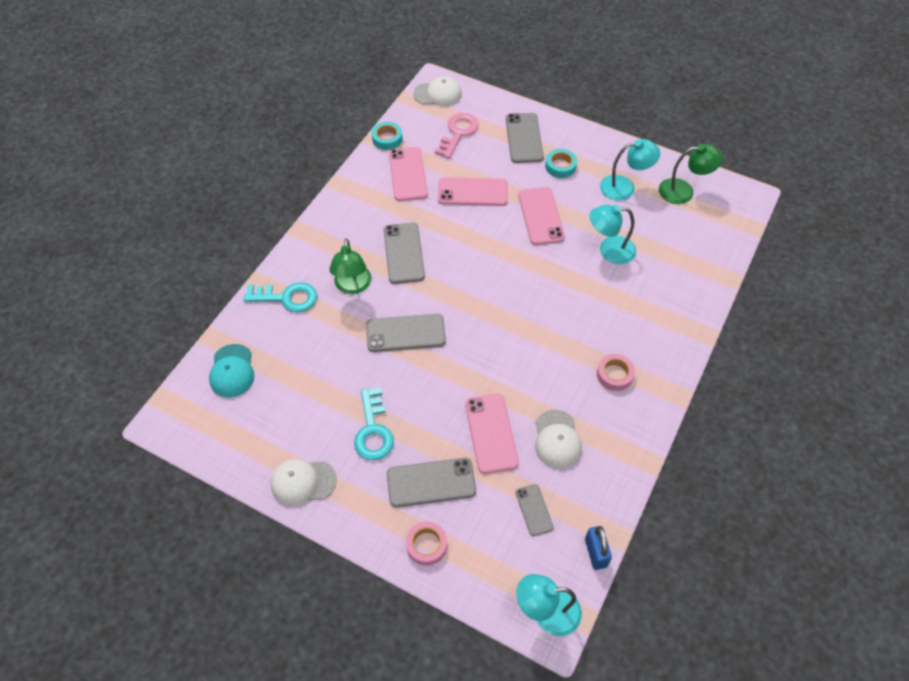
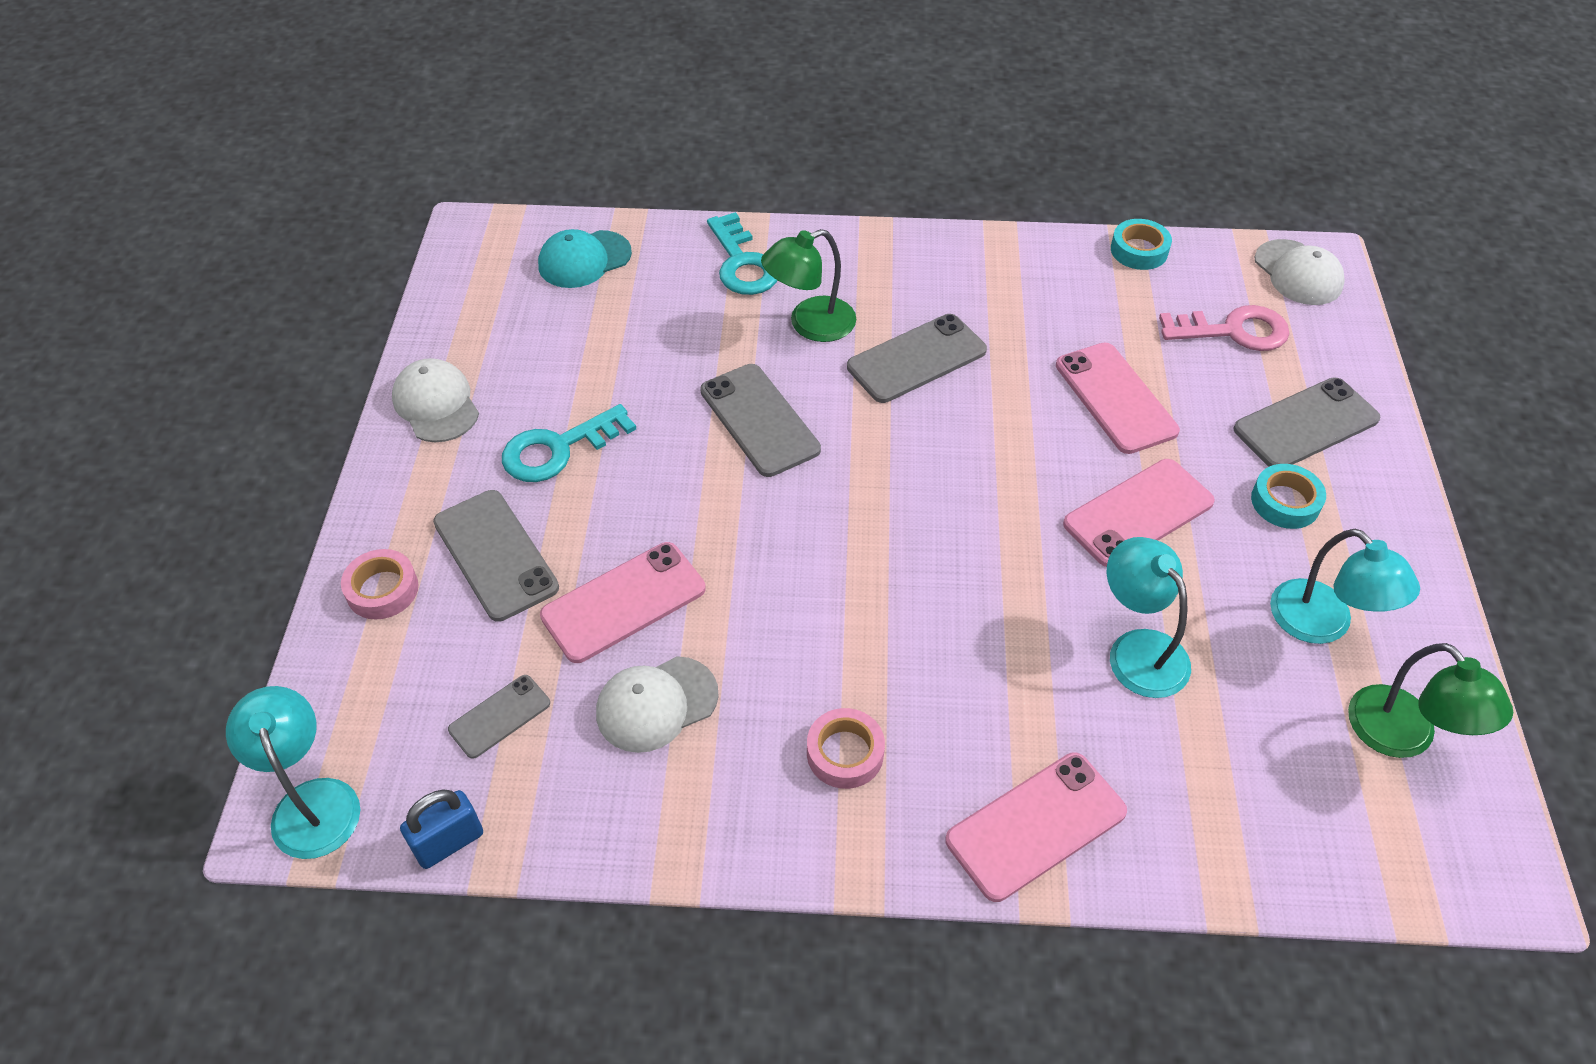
camera: 65 degrees right, 5 degrees down
pink phone [389,147,428,201] -> pink phone moved to [945,752,1127,902]

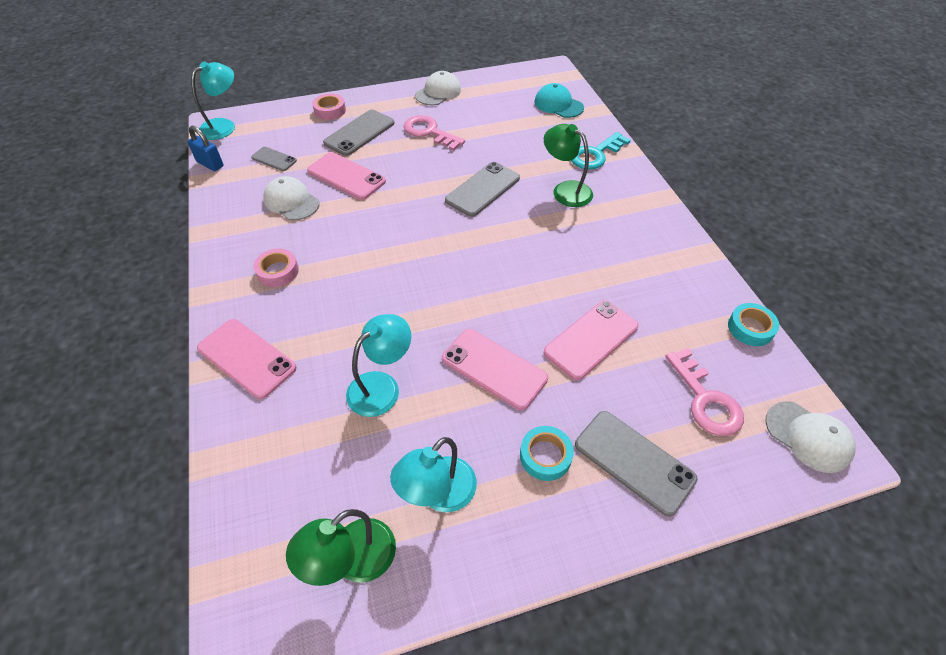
camera: 70 degrees right, 0 degrees up
turquoise key [502,404,636,482] -> pink key [404,115,465,151]
grey phone [847,314,987,403] -> none
white cap [1255,239,1345,305] -> white cap turned 90 degrees counterclockwise [765,401,856,473]

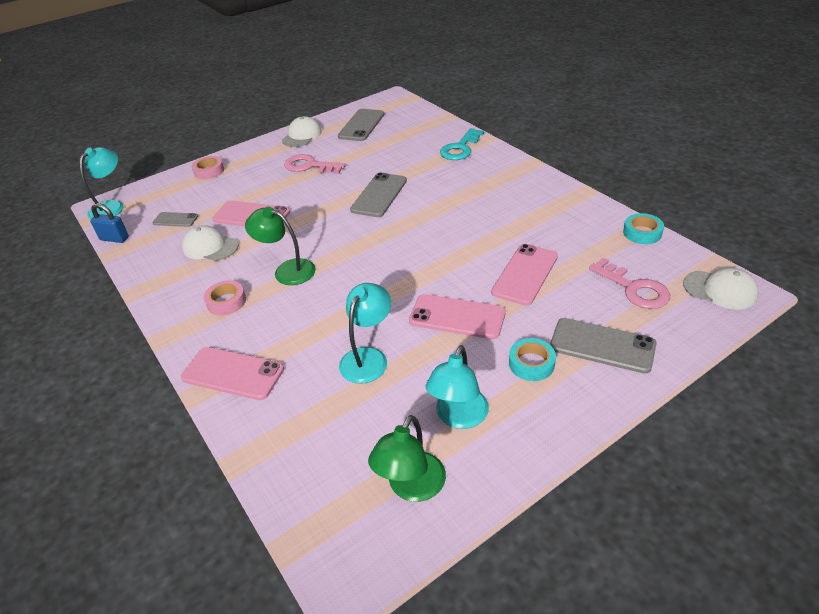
camera: 15 degrees left, 10 degrees down
grey phone [323,110,395,156] -> grey phone moved to [338,109,385,141]
turquoise cap [534,83,584,118] -> none
green lamp [544,124,593,207] -> green lamp moved to [245,207,316,285]

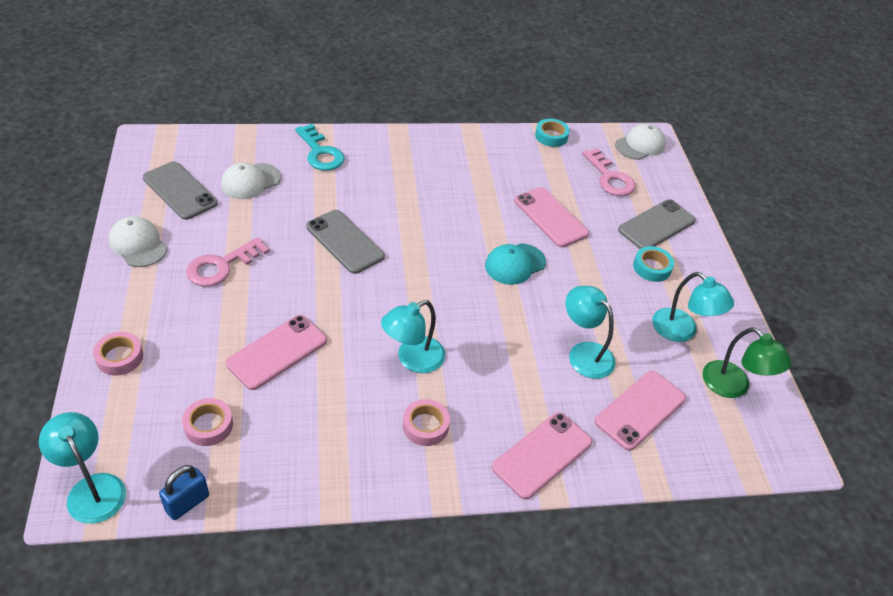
camera: 70 degrees left, 5 degrees up
grey phone [152,212,198,227] -> pink tape [182,398,233,446]
white cap [182,225,239,261] -> white cap moved to [221,163,281,199]
green lamp [245,207,316,285] -> turquoise lamp [381,300,445,373]
pink phone [409,294,506,339] -> pink phone moved to [595,371,686,451]
pink key [589,258,670,309] -> pink key turned 75 degrees clockwise [582,148,635,196]
none -> turquoise cap [485,243,546,285]

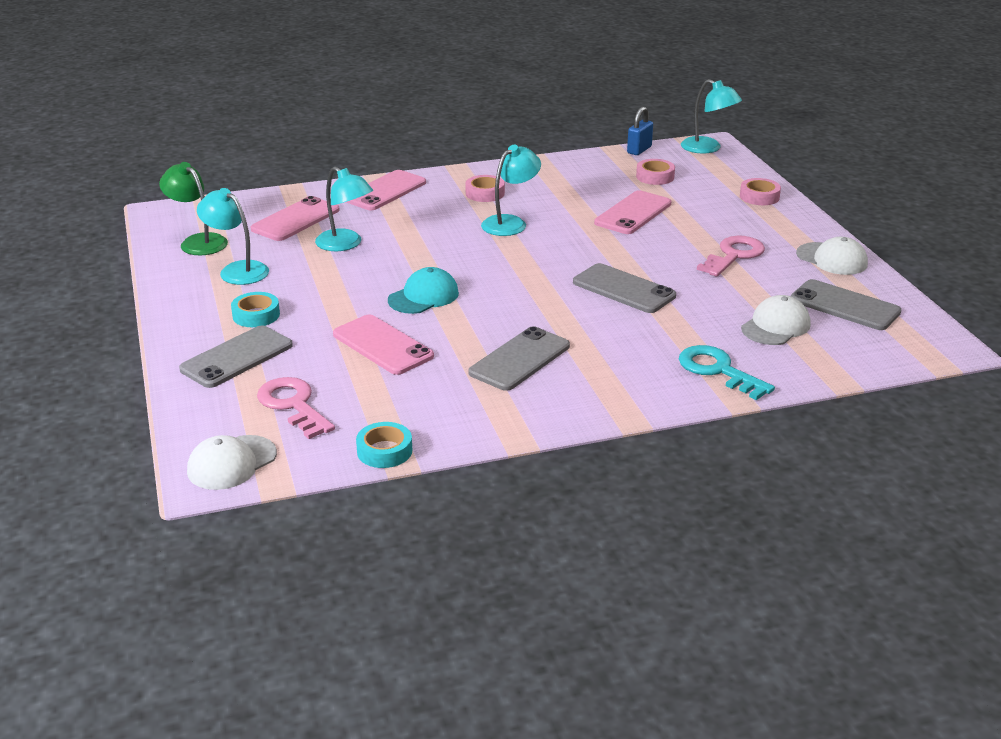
camera: 175 degrees right, 15 degrees down
none -> grey phone [469,326,570,391]

